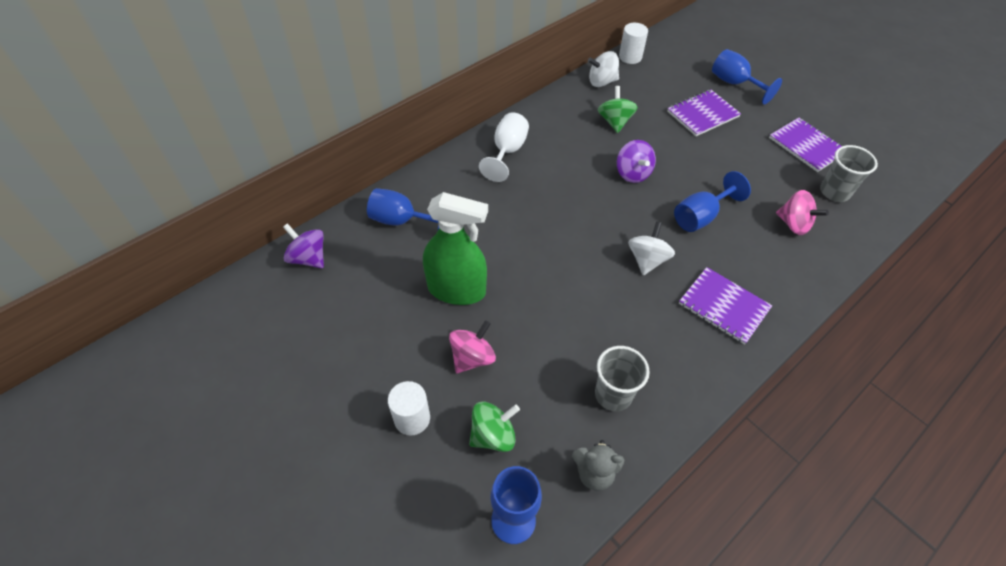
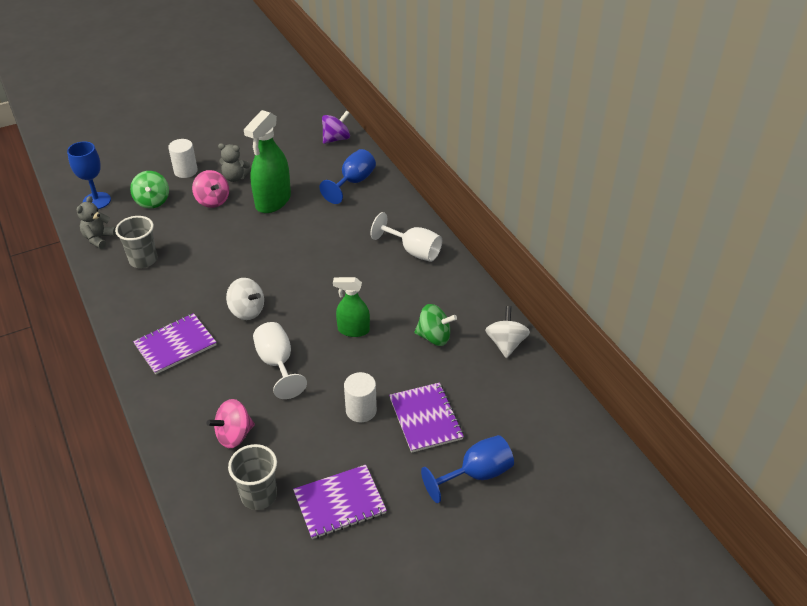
camera: 105 degrees right, 10 degrees down
purple spinning top [617,140,656,183] -> green spray bottle [333,277,370,337]
white cylinder [619,23,648,64] -> white cylinder moved to [344,372,377,422]
blue goblet [674,171,751,232] -> white goblet [253,322,307,399]
none -> grey teddy bear [218,143,251,182]

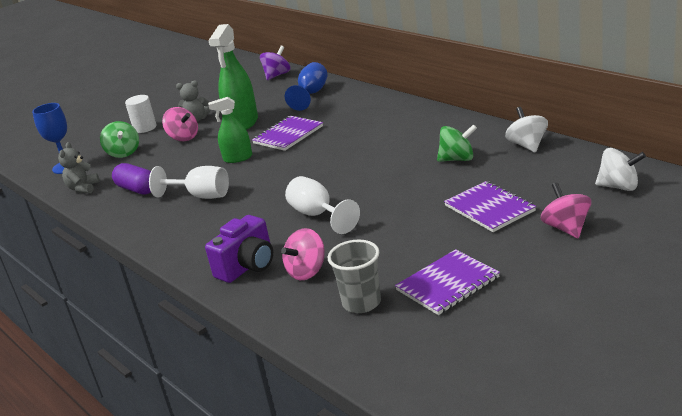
camera: 10 degrees left, 15 degrees down
grey cup [115,216,157,268] -> purple capsule [112,163,151,194]
purple notebook [133,313,217,374] -> purple notebook moved to [252,116,323,151]
white spinning top [226,278,264,320] -> white spinning top moved to [595,148,646,191]
green spray bottle [333,277,370,337] -> green spray bottle moved to [208,97,252,163]
white cylinder [344,372,377,422] -> none
white goblet [370,212,442,262] -> white goblet moved to [149,166,229,199]
blue goblet [421,435,514,503] -> pink spinning top [541,182,591,238]
none -> purple camera [205,215,273,283]

